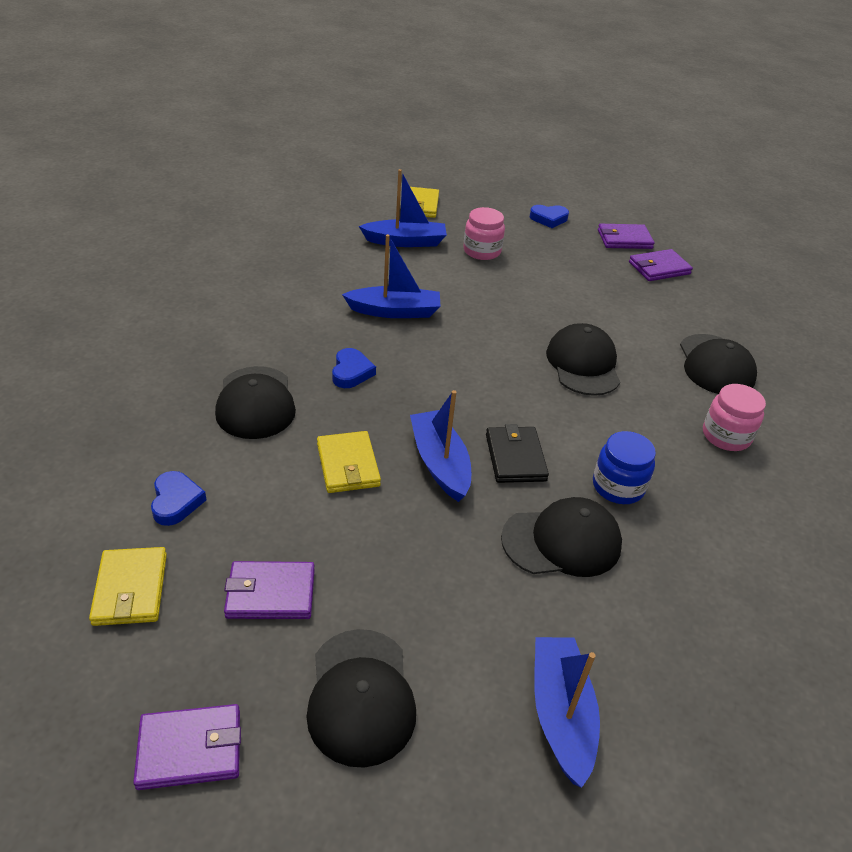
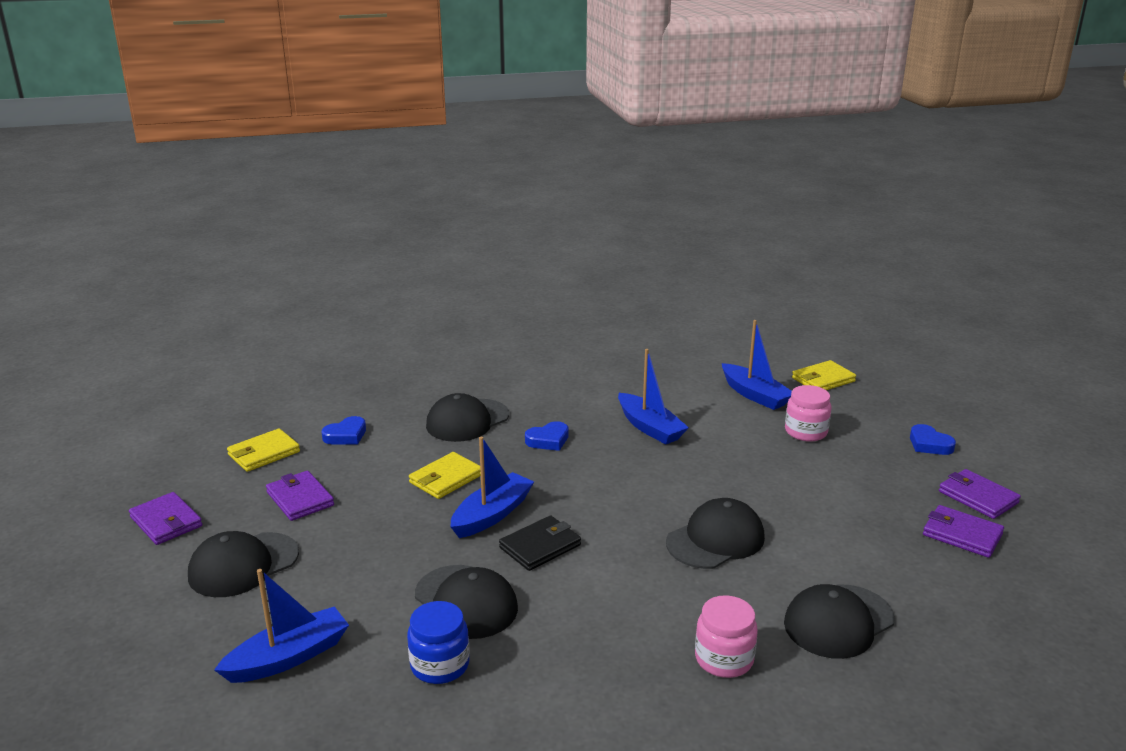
camera: 60 degrees right, 15 degrees down
blue jar [593,431,656,504] -> blue jar moved to [407,601,470,684]

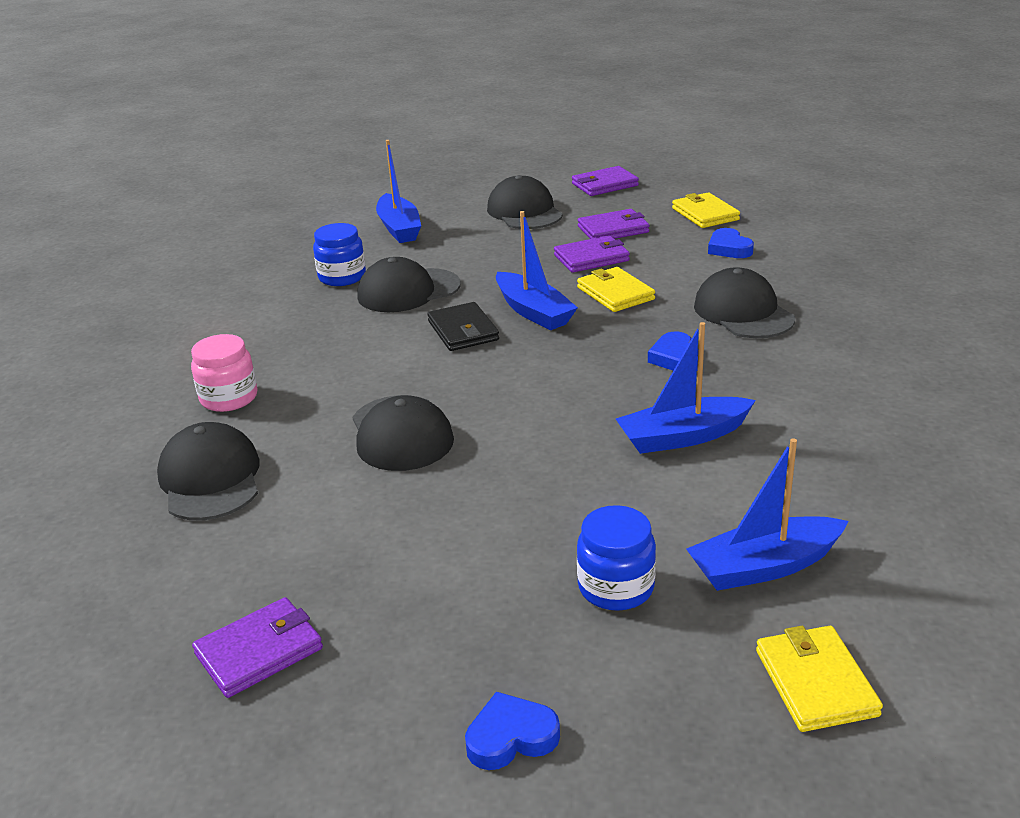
camera: 110 degrees right, 5 degrees up
pink jar [785,385,832,442] -> blue jar [577,505,656,611]
purple wallet [939,469,1021,519] -> purple wallet moved to [554,235,630,273]

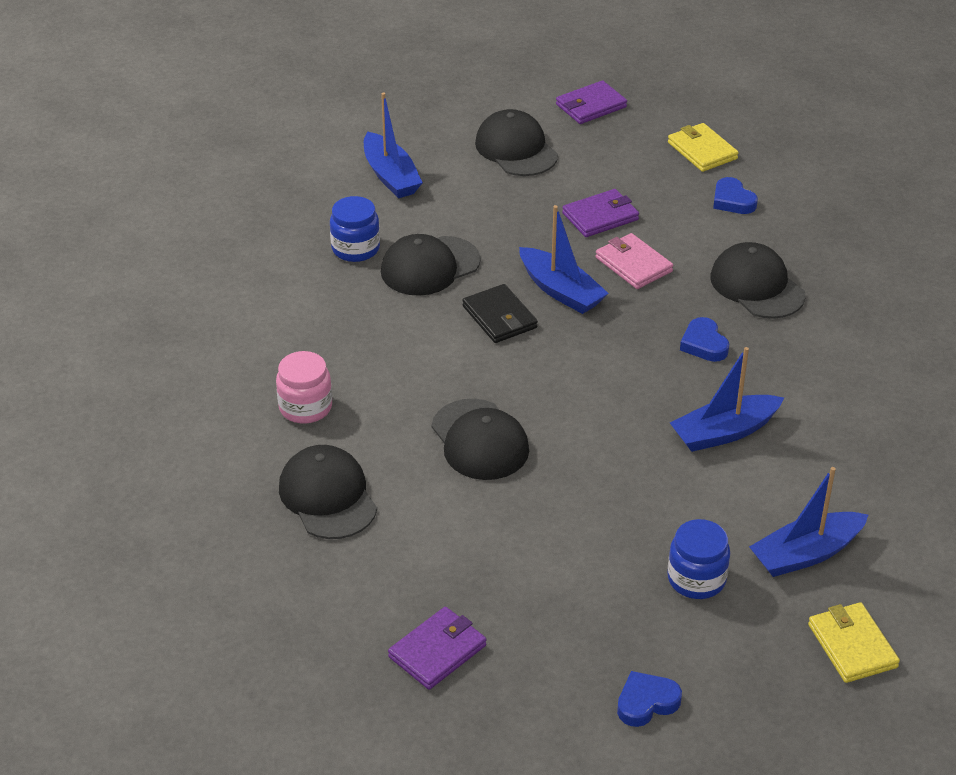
camera: 10 degrees left, 10 degrees up
yellow wallet [577,267,655,312] -> pink wallet [596,233,673,289]
purple wallet [578,209,649,239] -> none

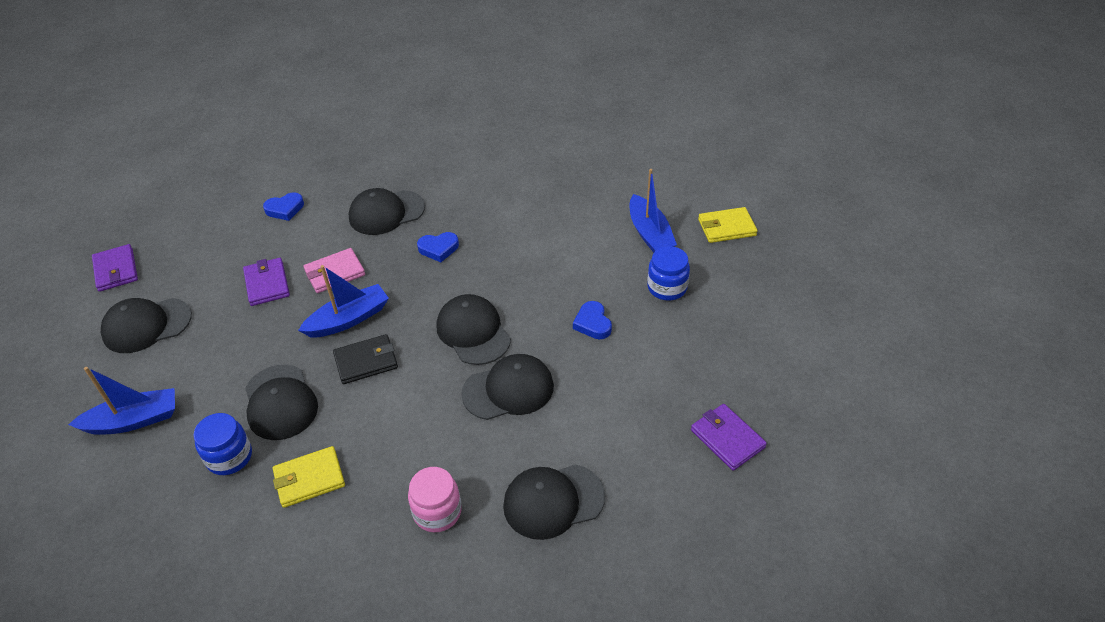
camera: 80 degrees left, 5 degrees up
blue heart [617,671,682,727] -> blue heart moved to [573,301,612,339]
yellow wallet [668,123,739,172] -> yellow wallet moved to [273,446,345,508]
blue boat [670,347,784,452] -> none
none -> black cap [437,294,511,365]

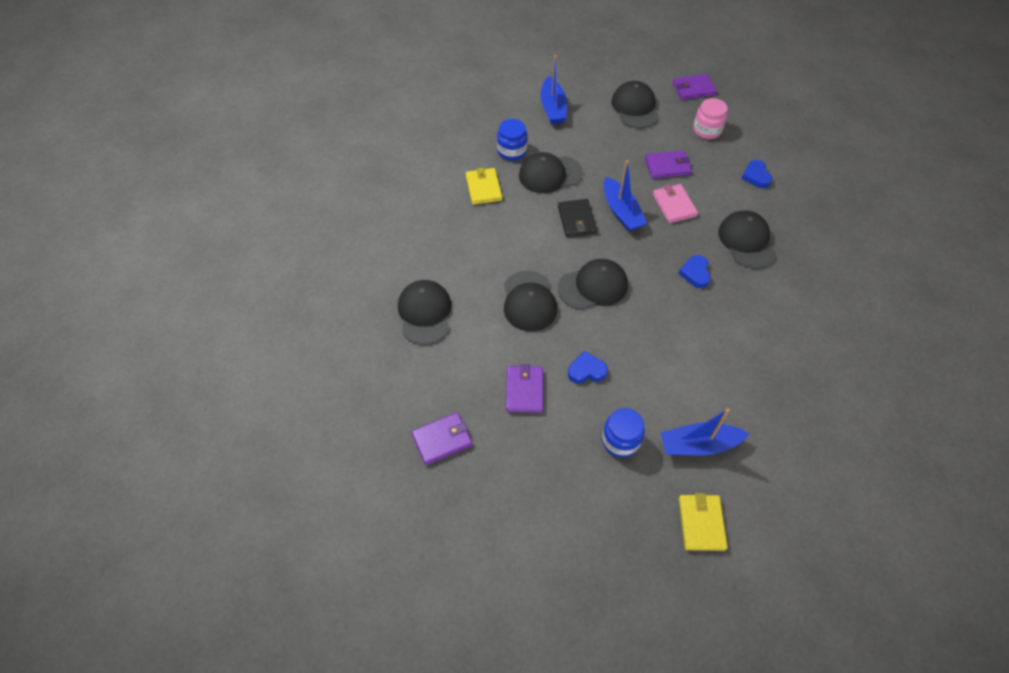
camera: 100 degrees right, 10 degrees up
pink jar [408,467,462,532] -> pink jar moved to [693,98,728,139]
none -> purple wallet [506,364,543,413]

